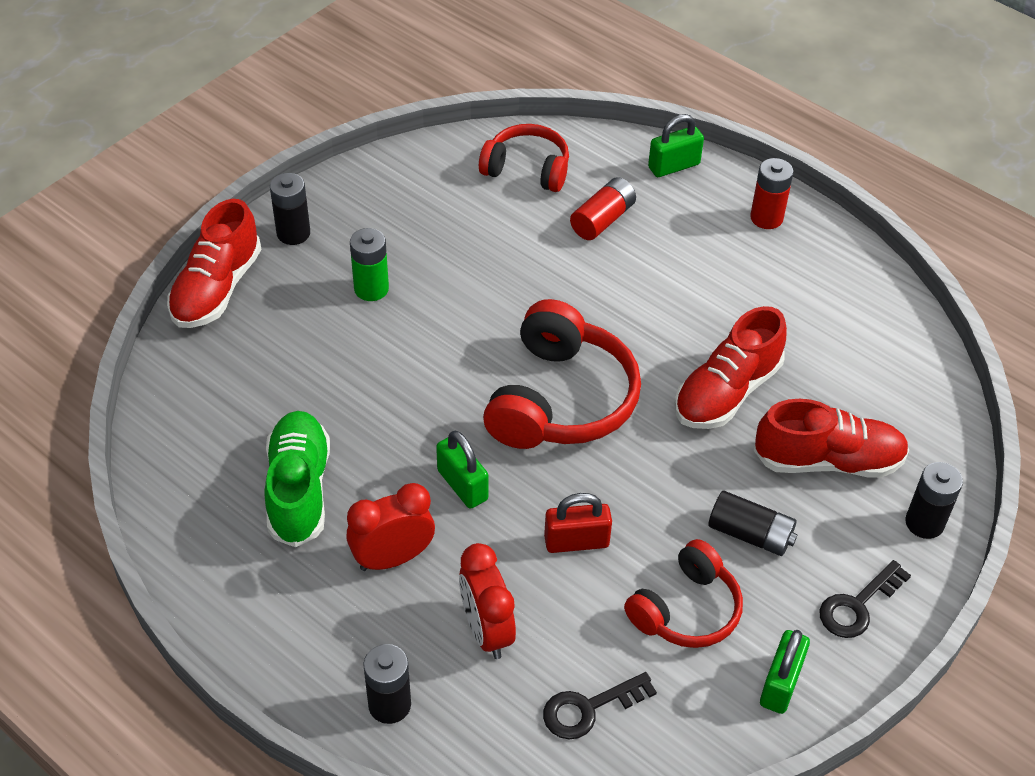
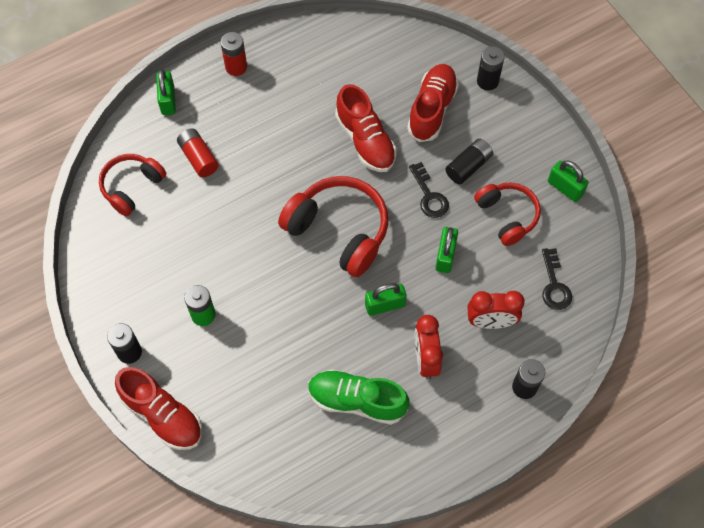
camera: 70 degrees left, 15 degrees up
red padlock [544,493,612,553] -> green padlock [435,227,458,273]
black key [820,560,911,638] -> black key moved to [409,162,449,218]

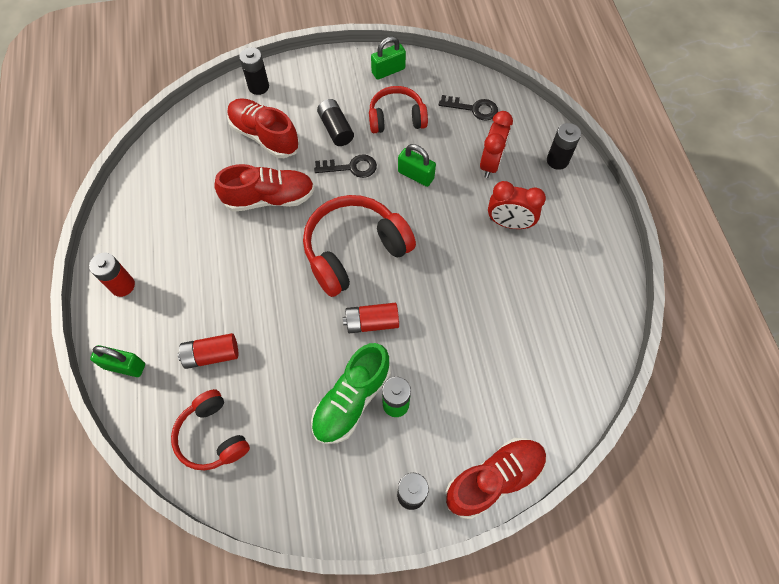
camera: 70 degrees left, 0 degrees up
green shoe [308,369,410,425] -> green shoe moved to [311,343,391,444]
green padlock [365,283,407,316] -> none
none -> red battery [343,303,399,334]

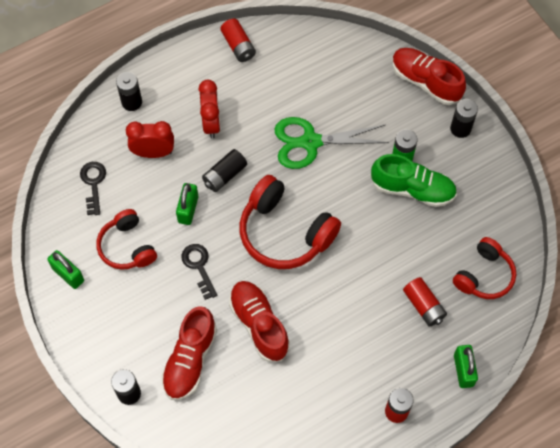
camera: 110 degrees left, 0 degrees up
black battery [317,99,354,146] -> black battery moved to [202,149,247,192]
red battery [343,303,399,334] -> red battery moved to [220,19,256,62]
none -> green scissors [274,117,389,169]

